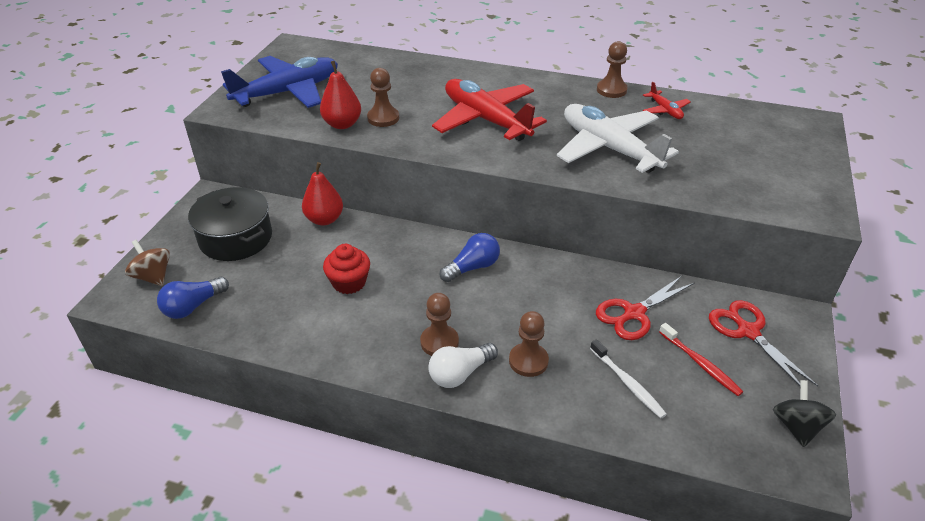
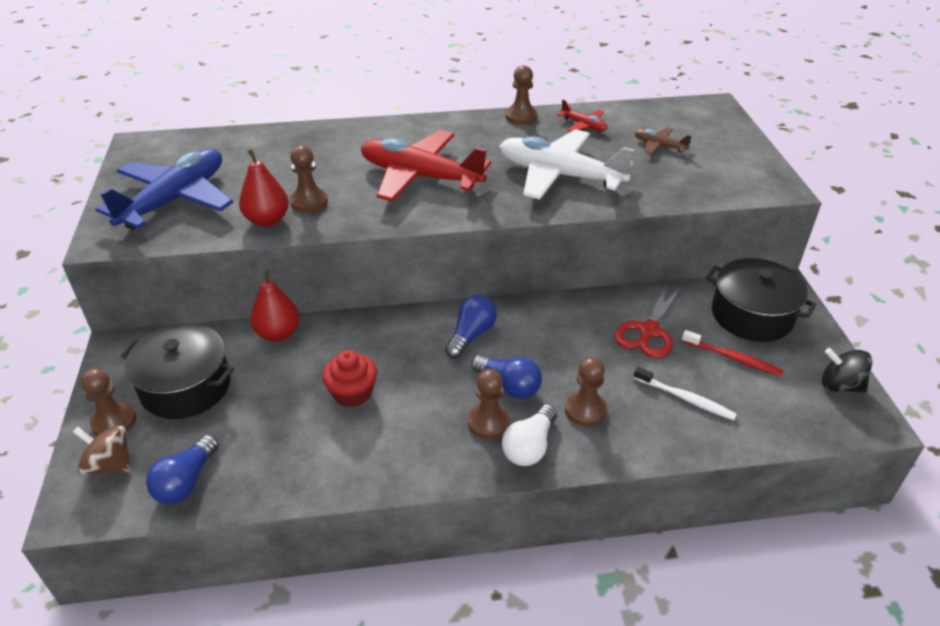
camera: 25 degrees left, 0 degrees up
red scissors [709,300,818,386] -> black pot [706,258,817,342]
black spinning top [773,380,836,447] -> black spinning top turned 45 degrees counterclockwise [822,348,872,393]
none -> brown pawn [81,368,136,436]
none -> blue light bulb [471,355,542,399]
none -> brown plane [634,127,692,154]

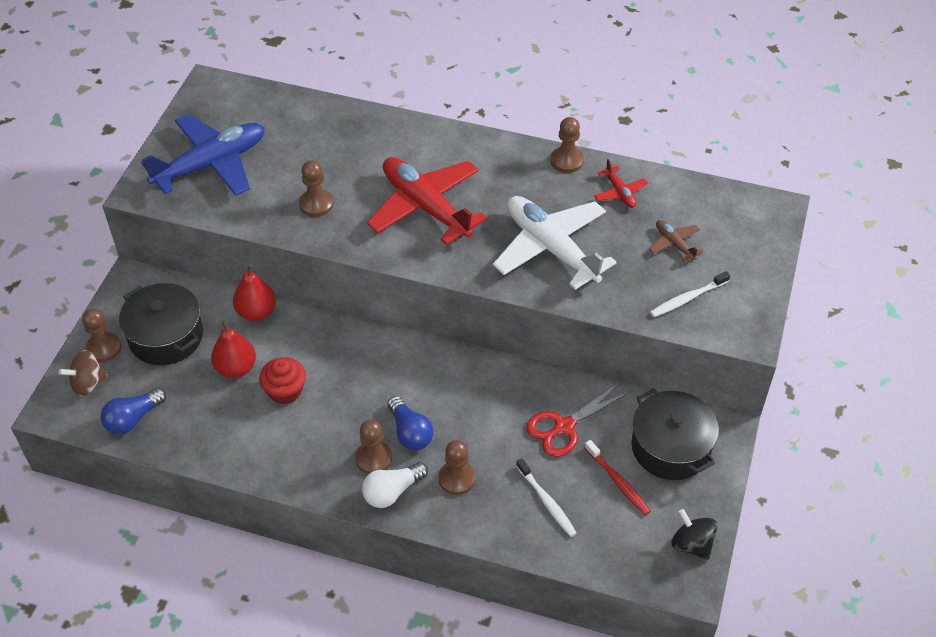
camera: 25 degrees right, 10 degrees up
brown spinning top [73,425,132,475] -> brown spinning top turned 75 degrees counterclockwise [59,350,108,397]
red pear [239,149,289,227] -> red pear moved to [211,320,256,378]
blue light bulb [445,295,497,358] -> none
none -> white toothbrush [650,271,730,317]

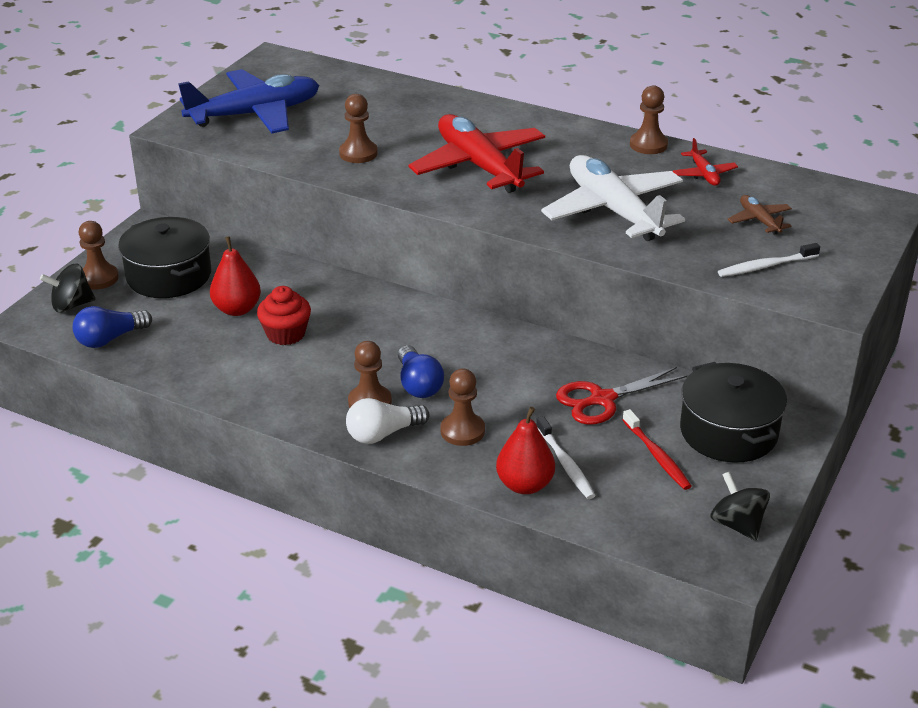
camera: 10 degrees right, 15 degrees down
brown spinning top [59,350,108,397] -> black spinning top [40,264,95,312]
red pear [233,264,276,321] -> red pear moved to [496,407,555,494]

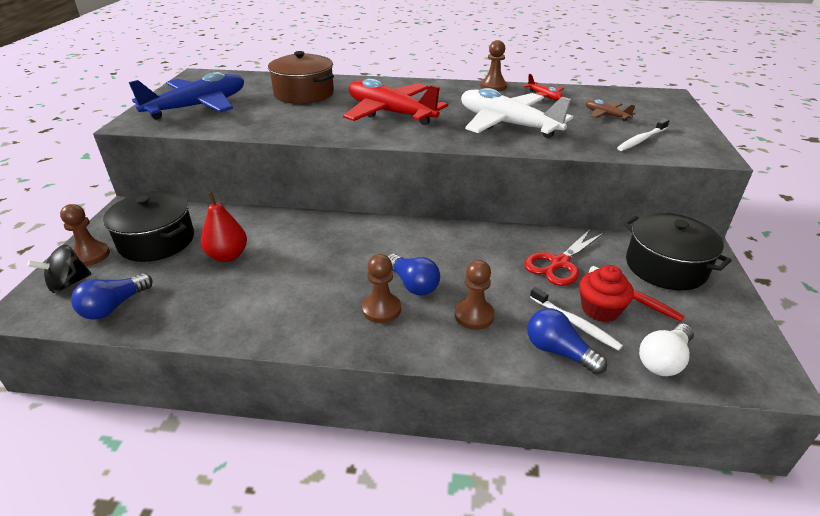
camera: 20 degrees left, 0 degrees up
red cupcake [257,286,311,345] -> red cupcake moved to [579,265,634,322]
brown pawn [339,94,378,163] -> none
white light bulb [346,398,429,444] -> white light bulb moved to [639,324,694,376]
red pear [496,407,555,494] -> blue light bulb [527,308,607,374]
black spinning top [710,472,770,541] -> none
none -> brown pot [268,51,334,104]

